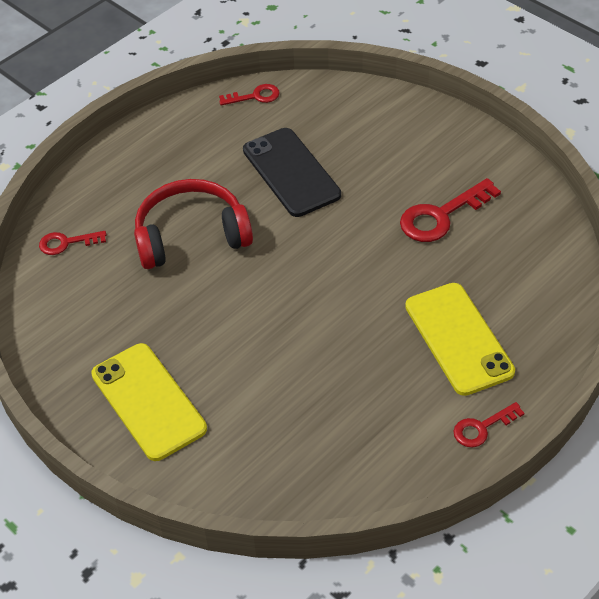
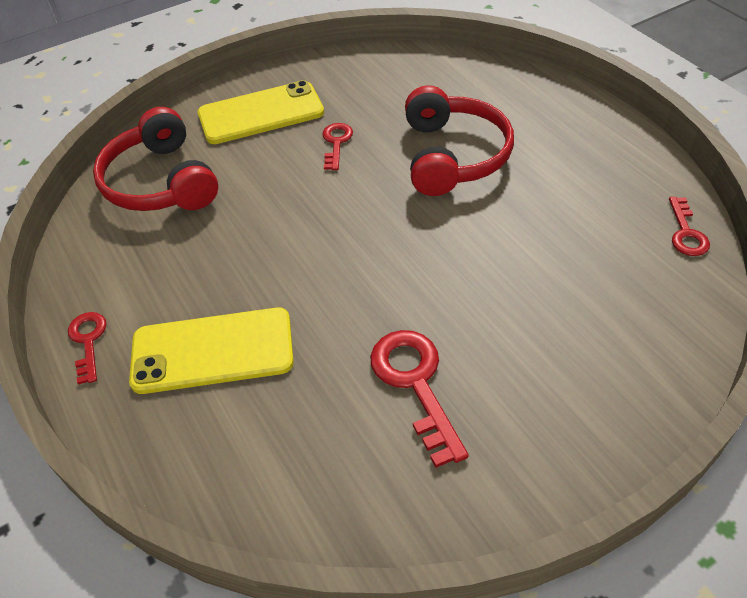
camera: 105 degrees right, 0 degrees up
red key [39,231,107,255] -> red key moved to [322,123,353,170]
black phone [243,128,341,217] -> none
none -> red headphones [93,107,218,211]

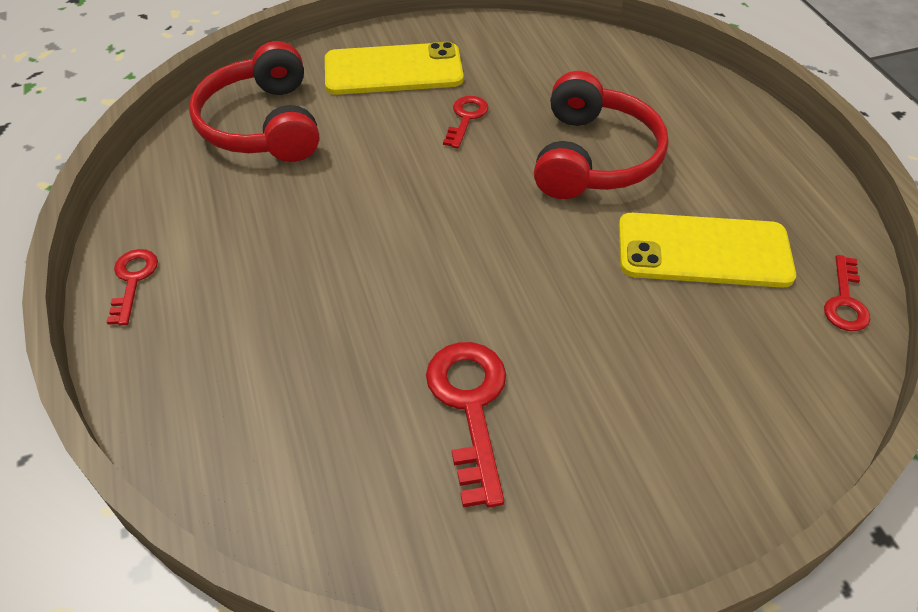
camera: 10 degrees right, 0 degrees up
yellow phone [129,308,294,394] -> yellow phone moved to [619,213,796,288]

